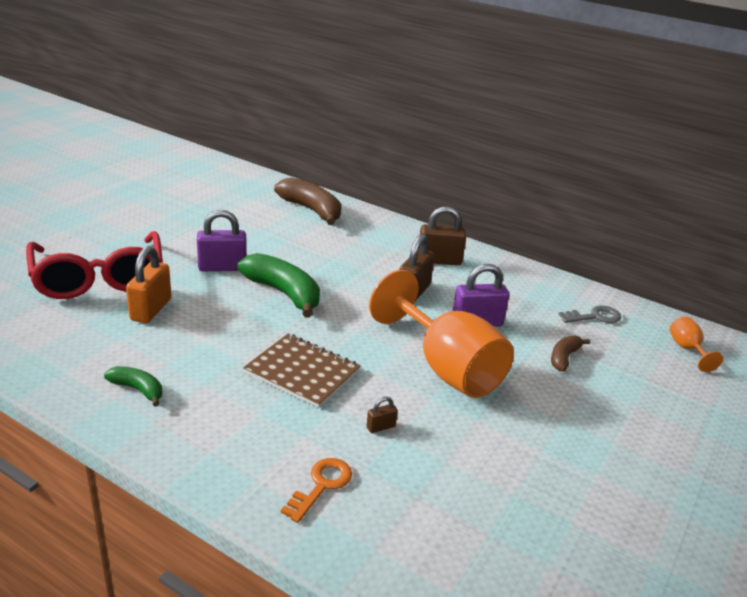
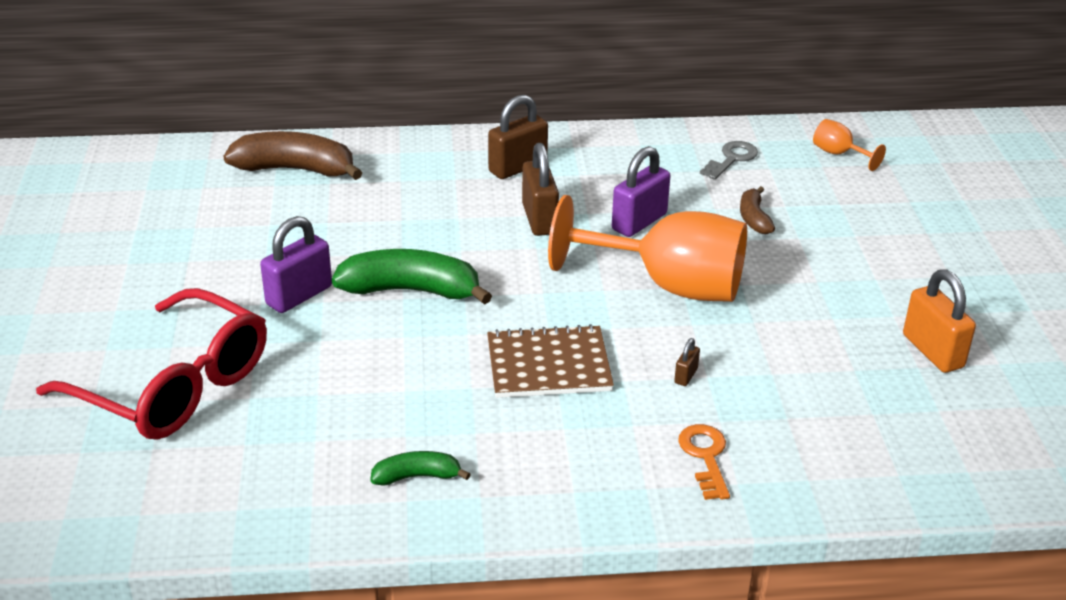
camera: 35 degrees left, 5 degrees up
orange padlock [126,246,171,323] -> orange padlock moved to [903,269,976,373]

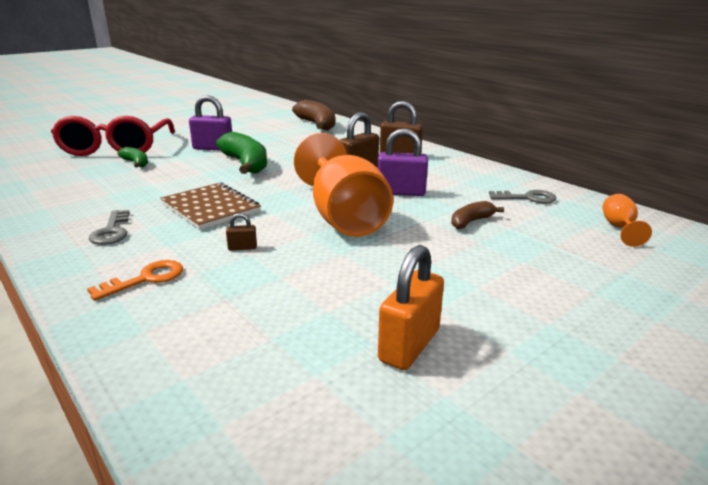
camera: 55 degrees right, 10 degrees down
green banana [370,451,471,486] -> green banana moved to [117,147,148,167]
none -> grey key [89,210,130,245]

